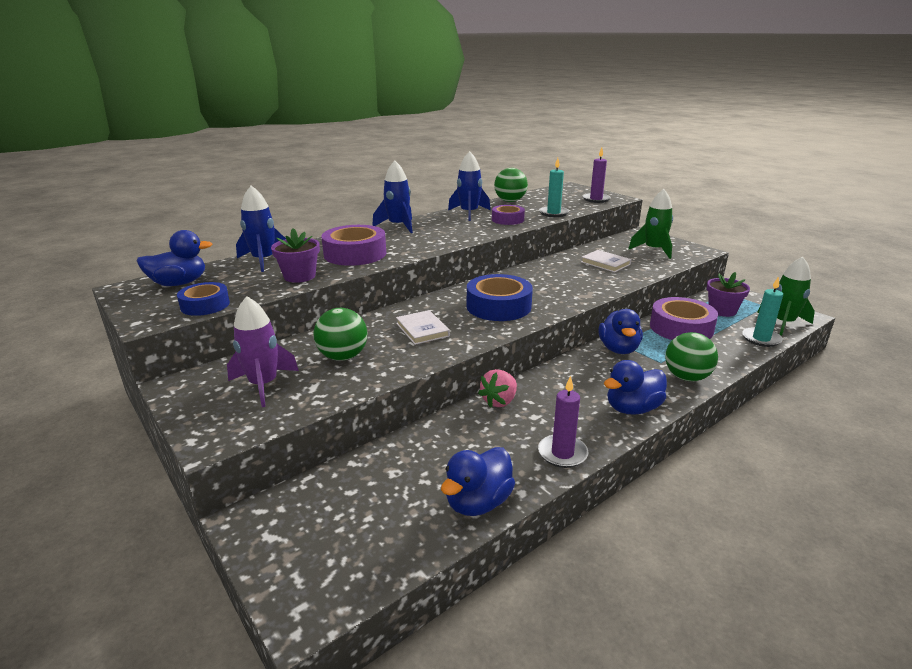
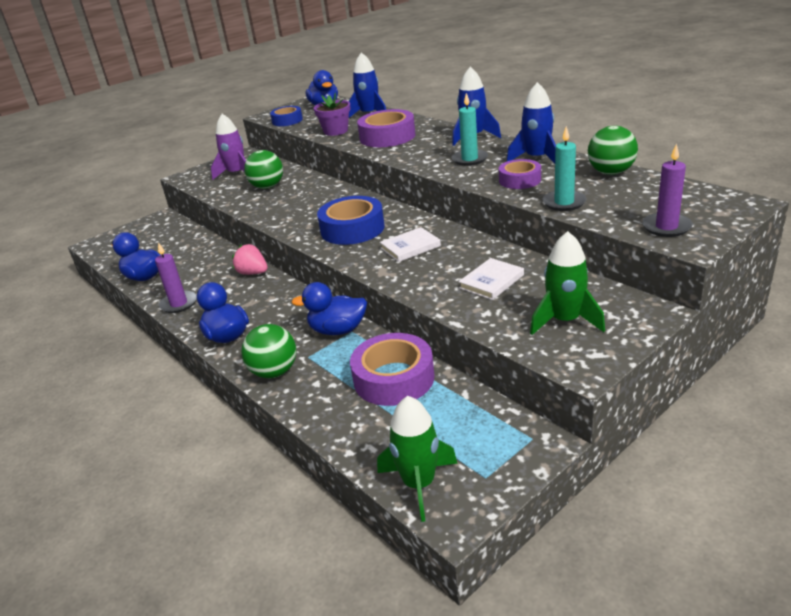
camera: 90 degrees right, 5 degrees up
white book [396,310,450,345] -> white book moved to [380,227,441,262]
purple flower pot [707,272,750,317] -> none
turquoise candle [742,276,783,347] -> turquoise candle moved to [451,93,488,166]

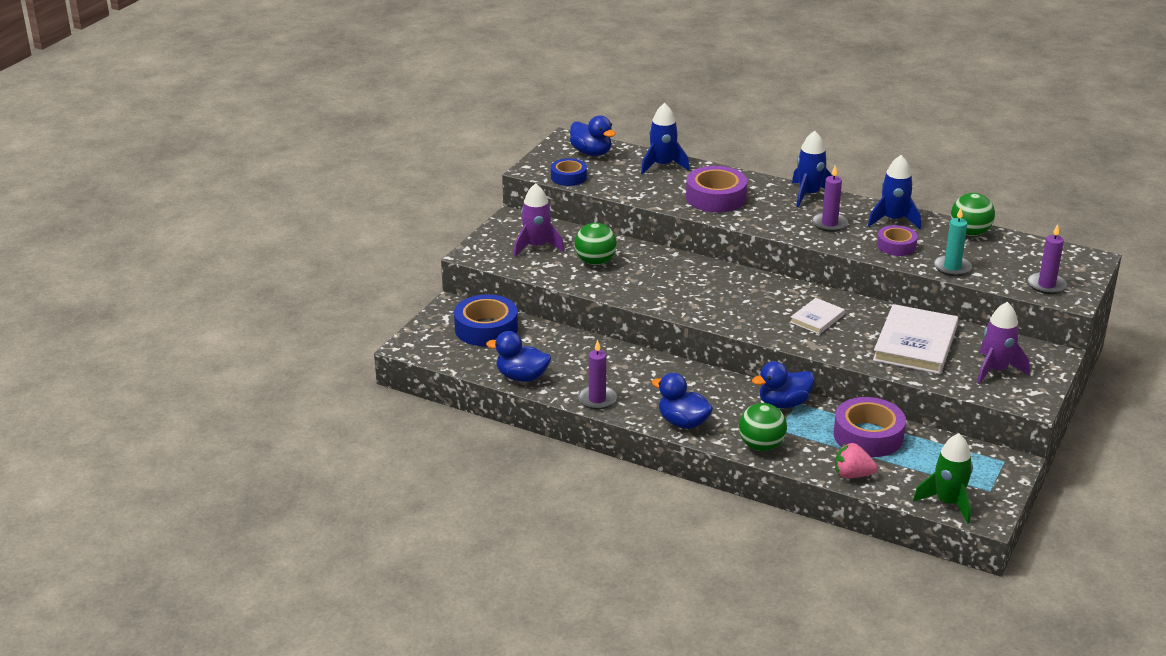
camera: 25 degrees left, 0 degrees up
pink strawberry [232,244,268,275] -> pink strawberry moved to [835,442,877,478]
purple flower pot [314,92,351,136] -> none
blue tape [317,196,384,245] -> blue tape moved to [454,294,518,346]
turquoise candle [451,93,488,166] -> purple candle [812,166,848,232]
white book [459,258,524,300] -> white book [873,304,958,374], size x1.89
green rocket [530,231,605,335] -> purple rocket [977,302,1030,384]

